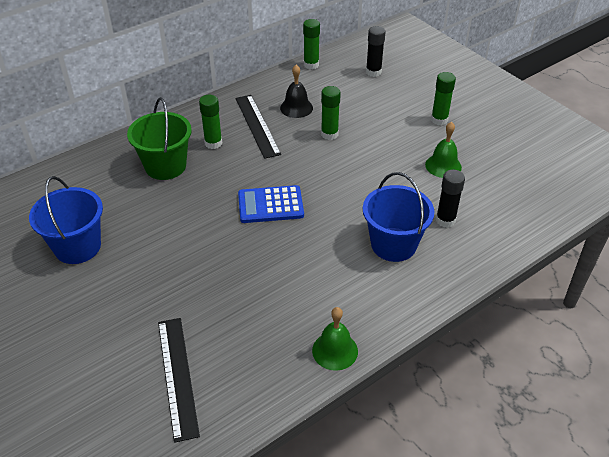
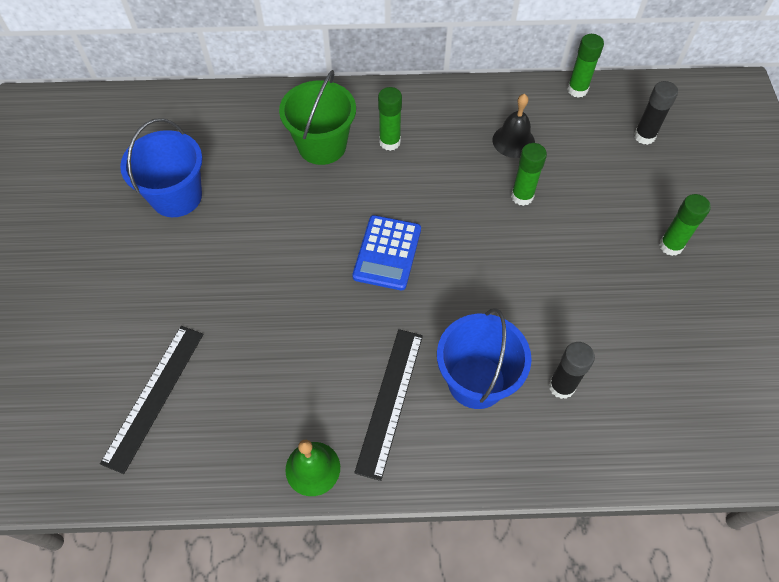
camera: 35 degrees right, 15 degrees up
black ruler [235,95,281,159] -> black ruler moved to [354,329,423,481]
blue calculator [238,185,304,223] -> blue calculator turned 105 degrees counterclockwise [352,215,421,291]
green bell [425,122,462,178] -> none

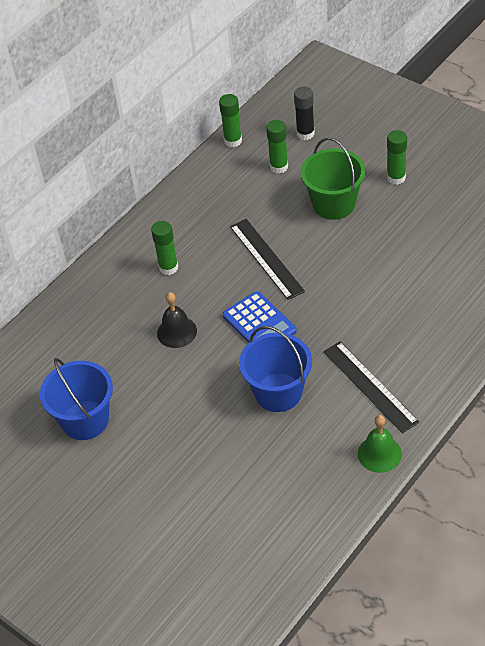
camera: 45 degrees left, 10 degrees down
black ruler [100,326,203,474] -> black ruler moved to [230,219,305,300]
green bucket [279,70,356,165] -> green bucket moved to [300,137,366,220]
blue bucket [437,308,532,409] -> blue bucket moved to [239,326,312,412]
black bell [492,94,535,158] -> black bell moved to [157,292,197,348]
green glue stick [511,143,547,206] -> green glue stick moved to [266,120,288,174]
black glue stick [549,342,595,399] -> none

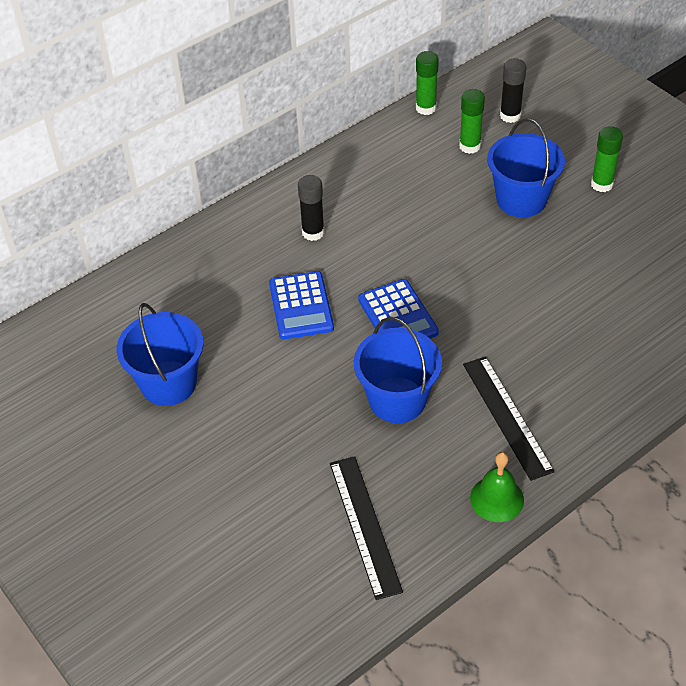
camera: 10 degrees right, 0 degrees up
green glue stick [151,221,178,275] -> black glue stick [298,175,325,241]
black bell [157,292,197,348] -> blue calculator [269,271,334,339]
black ruler [230,219,305,300] -> black ruler moved to [330,456,403,600]
green bucket [300,137,366,220] -> blue bucket [487,118,565,217]

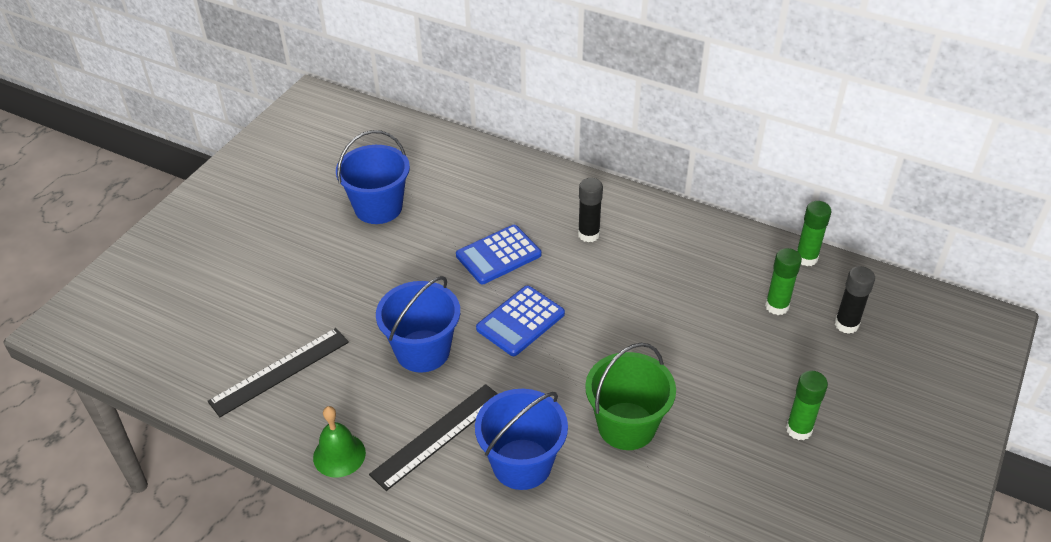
camera: 65 degrees right, 5 degrees down
blue bucket [487,118,565,217] -> blue bucket moved to [475,389,568,490]
none -> green bucket [585,343,676,450]

